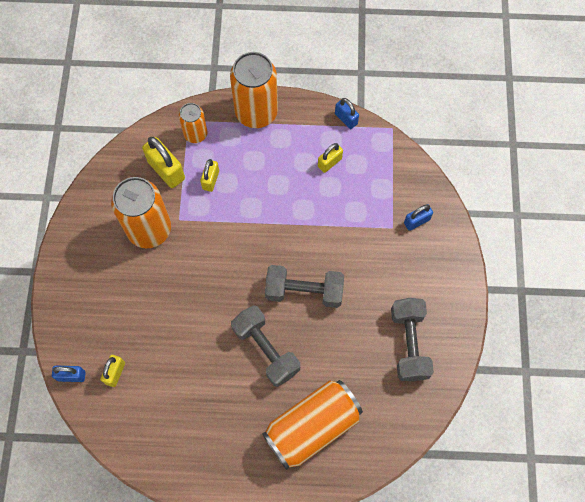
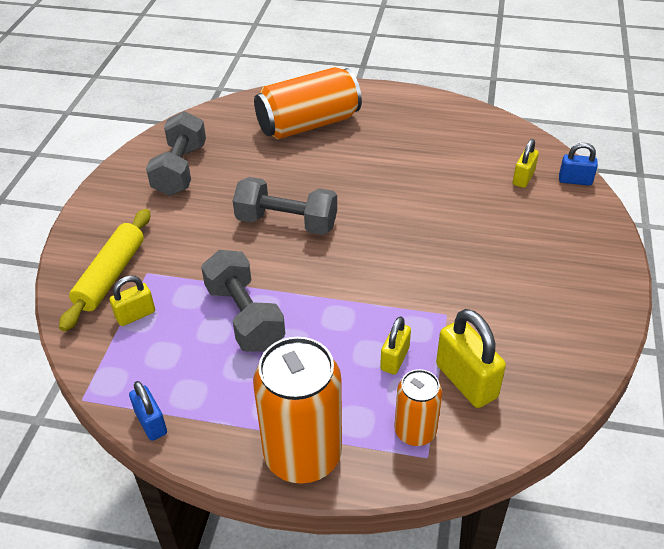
camera: 170 degrees left, 25 degrees down
orange can [111,177,171,248] -> none
grey dumbbell [231,305,300,387] -> grey dumbbell moved to [201,250,285,352]
yellow padlock [318,143,343,173] -> yellow padlock moved to [109,275,155,326]
blue padlock [404,204,433,231] -> yellow rolling pin [59,209,150,332]

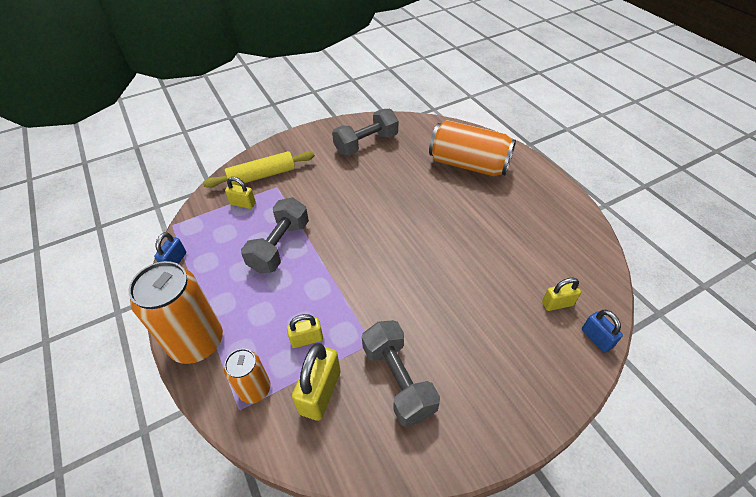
camera: 50 degrees right, 5 degrees up
grey dumbbell [233,177,337,235] -> grey dumbbell moved to [362,320,440,427]

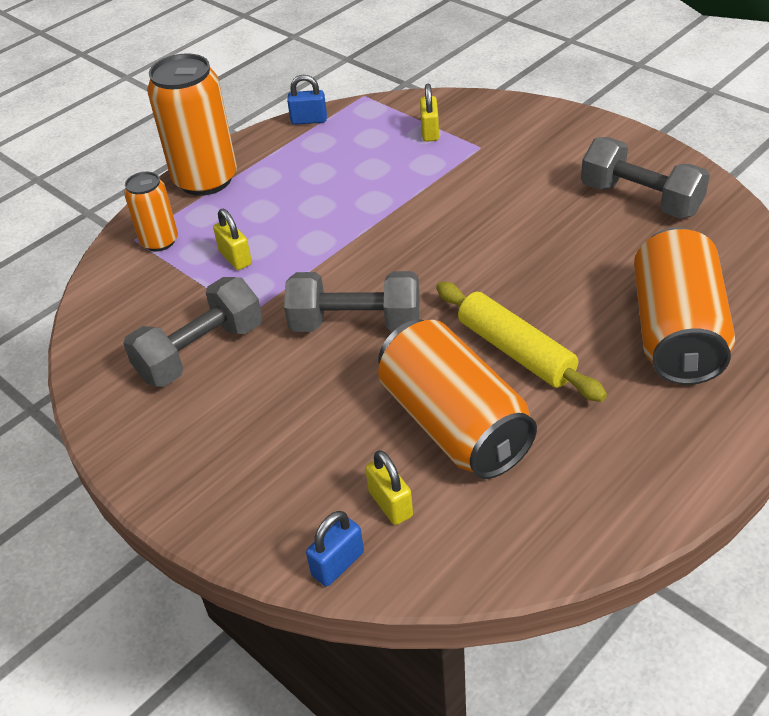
camera: 75 degrees right, 5 degrees down
yellow rolling pin [203,151,315,188] -> yellow rolling pin moved to [436,282,607,402]
grey dumbbell [241,197,309,273] -> grey dumbbell moved to [284,271,419,332]
yellow padlock [292,343,341,421] -> none
none -> orange can [378,319,537,479]

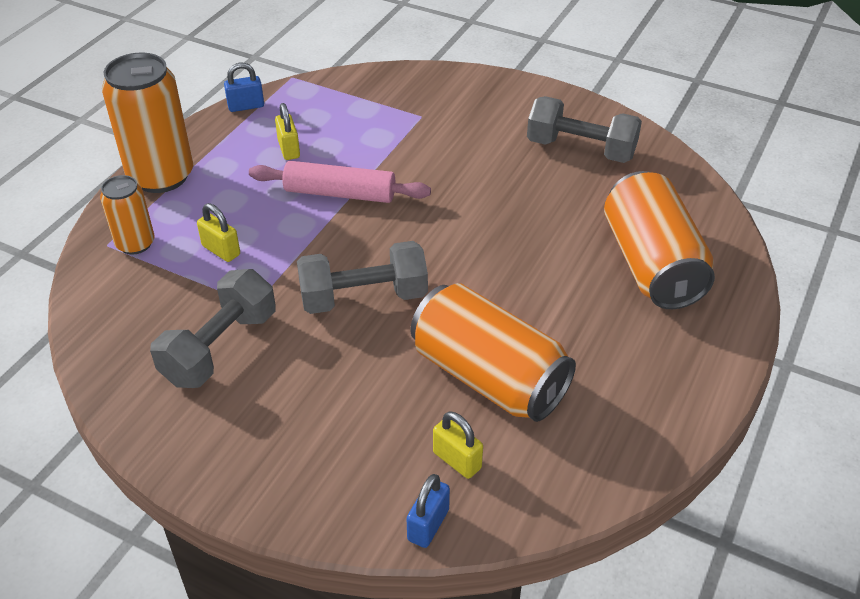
camera: 20 degrees left, 0 degrees up
yellow padlock [420,84,439,142] -> yellow padlock moved to [275,103,300,160]
yellow rolling pin [436,282,607,402] -> none
none -> pink rolling pin [249,161,431,203]

